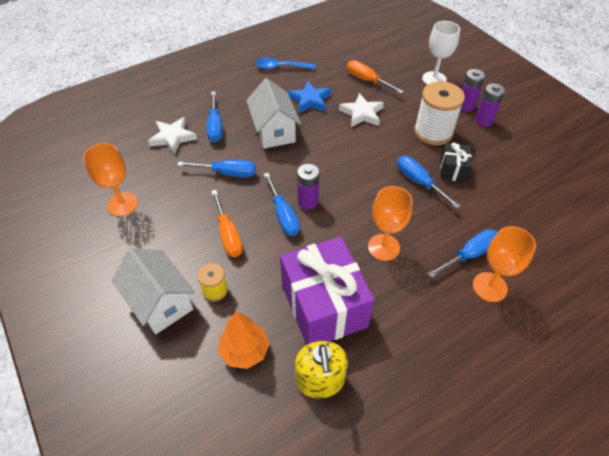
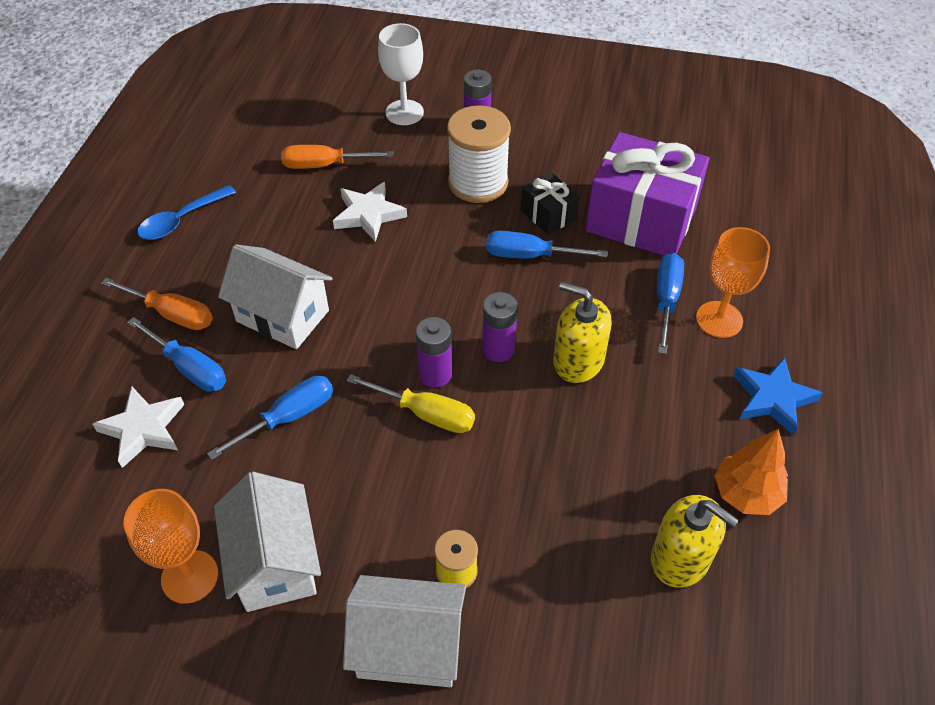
camera: 45 degrees left, 0 degrees up
orange screwdriver [211,190,243,257] -> orange screwdriver moved to [101,278,213,330]
orange tree [219,311,270,369] -> orange tree moved to [715,429,788,515]
blue screwdriver [263,173,300,236] -> yellow screwdriver [346,374,475,433]
purple gift [280,237,375,345] -> purple gift moved to [586,132,709,256]
blue star [288,81,331,114] -> blue star moved to [733,357,823,435]
orange goblet [368,186,413,261] -> yellow soap dispenser [553,282,612,383]
purple battery [475,83,505,126] -> purple battery moved to [482,292,518,362]
none -> white house [214,472,321,612]

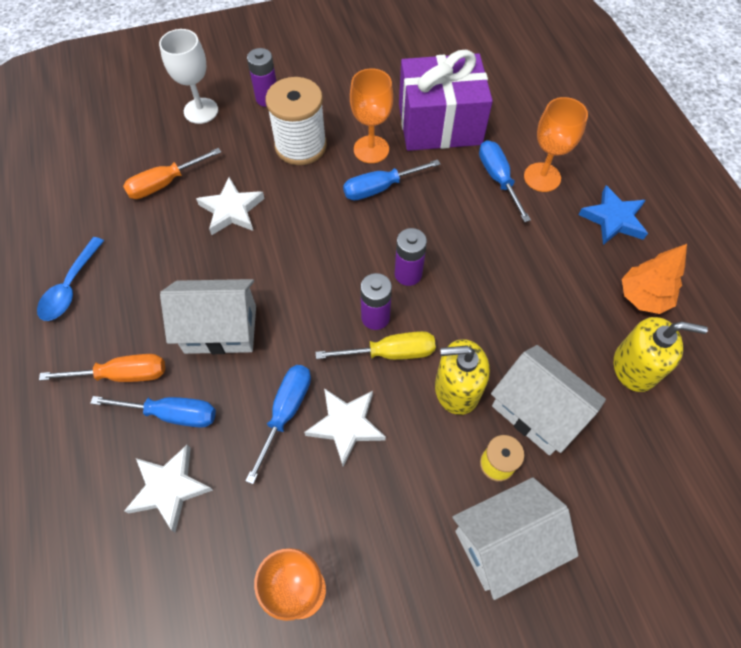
camera: 30 degrees left, 10 degrees up
white house [214,472,321,612] -> white house moved to [491,345,606,455]
black gift [521,172,579,235] -> orange goblet [350,68,393,163]
yellow soap dispenser [553,282,612,383] -> yellow soap dispenser moved to [435,339,490,415]
none -> white star [304,388,386,466]

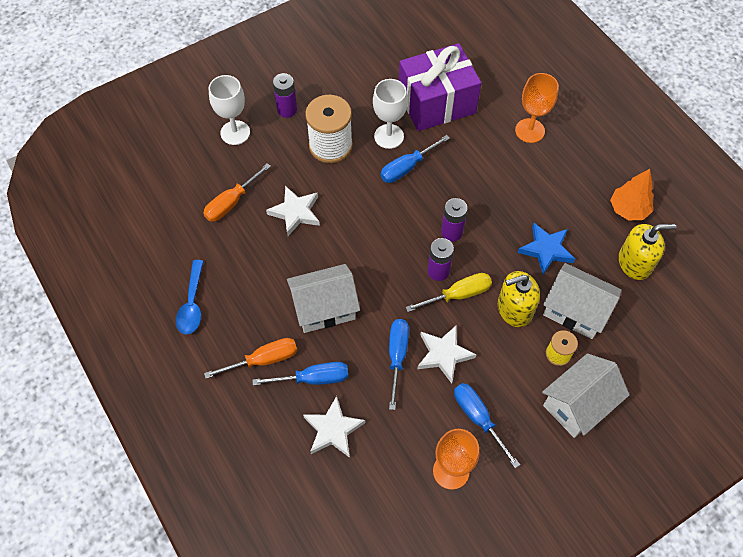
camera: 15 degrees left, 0 degrees up
orange goblet [350,68,393,163] -> white goblet [373,79,408,149]
blue screwdriver [479,140,531,222] -> blue screwdriver moved to [454,383,520,468]
blue star [578,186,648,245] -> blue star moved to [518,223,575,275]

